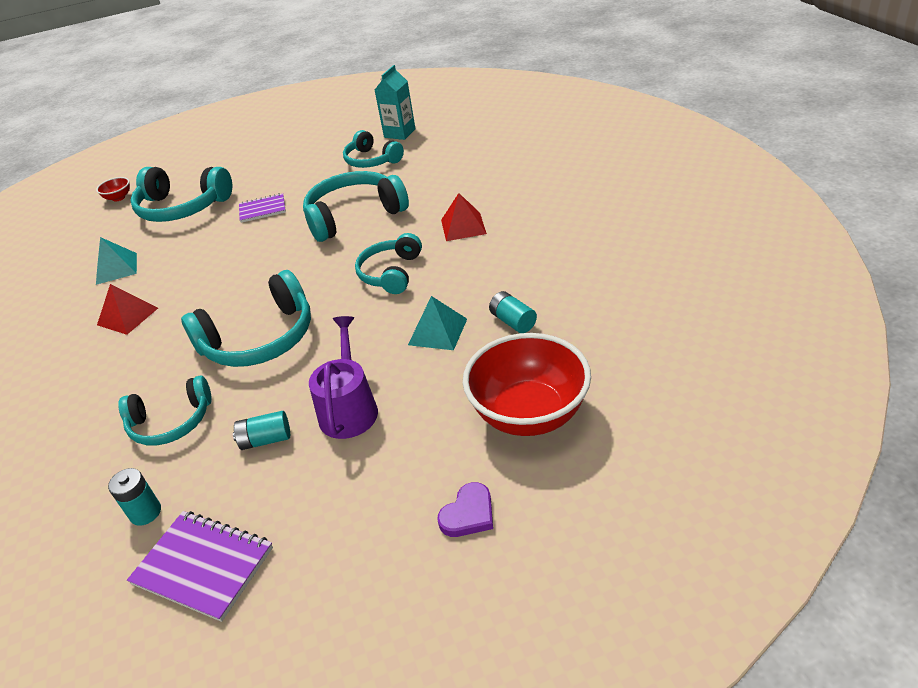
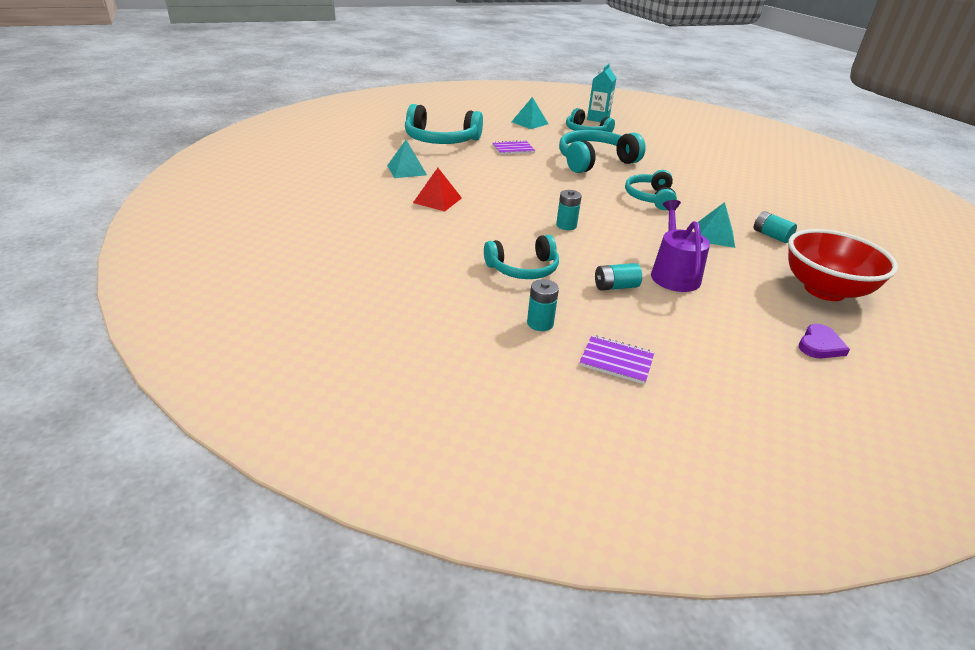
camera: 10 degrees left, 5 degrees down
red bowl [96,177,130,202] -> none
purple notebook [127,511,273,622] -> purple notebook [580,335,655,384], size x0.66
turquoise headphones [181,270,311,367] -> turquoise battery [556,190,582,230]
red pyramid [441,193,487,241] -> none
none -> turquoise pyramid [512,97,548,129]

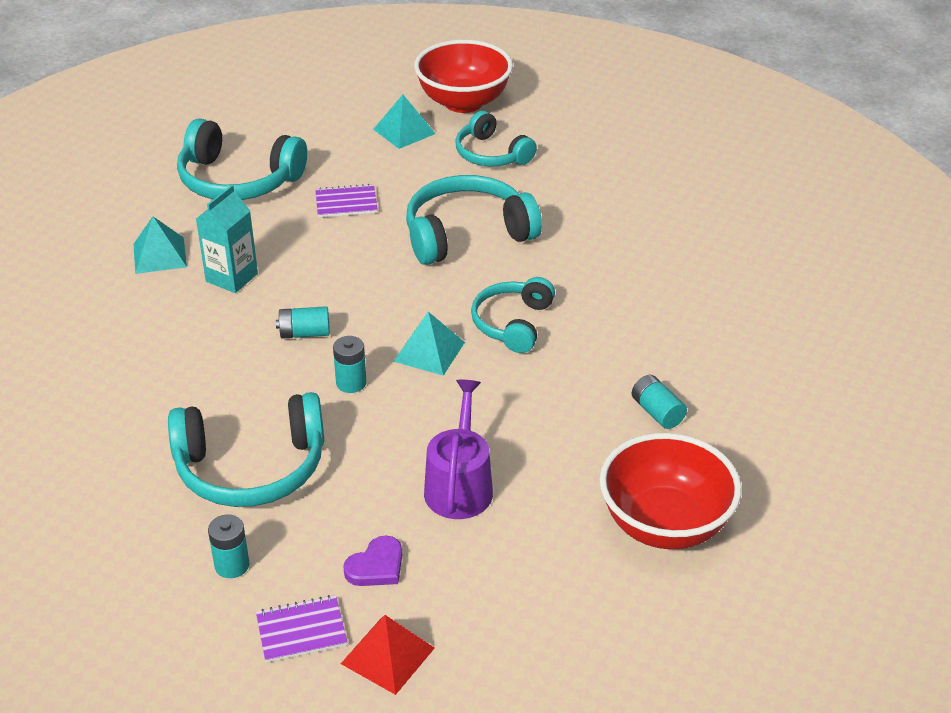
camera: 10 degrees right, 5 degrees up
red pyramid [413,168,462,211] -> red pyramid moved to [341,615,434,695]
turquoise headphones [484,235,559,279] -> turquoise headphones [168,392,324,507], size x1.55
purple notebook [580,335,655,384] -> purple notebook turned 45 degrees counterclockwise [256,595,347,663]
turquoise carton [587,64,616,122] -> turquoise carton moved to [196,185,258,293]
turquoise battery [595,263,642,291] -> turquoise battery moved to [276,306,330,339]
turquoise pyramid [698,202,735,248] -> turquoise pyramid moved to [393,312,465,376]
purple heart [799,324,850,358] -> purple heart moved to [343,536,402,586]
none -> red bowl [414,40,513,113]

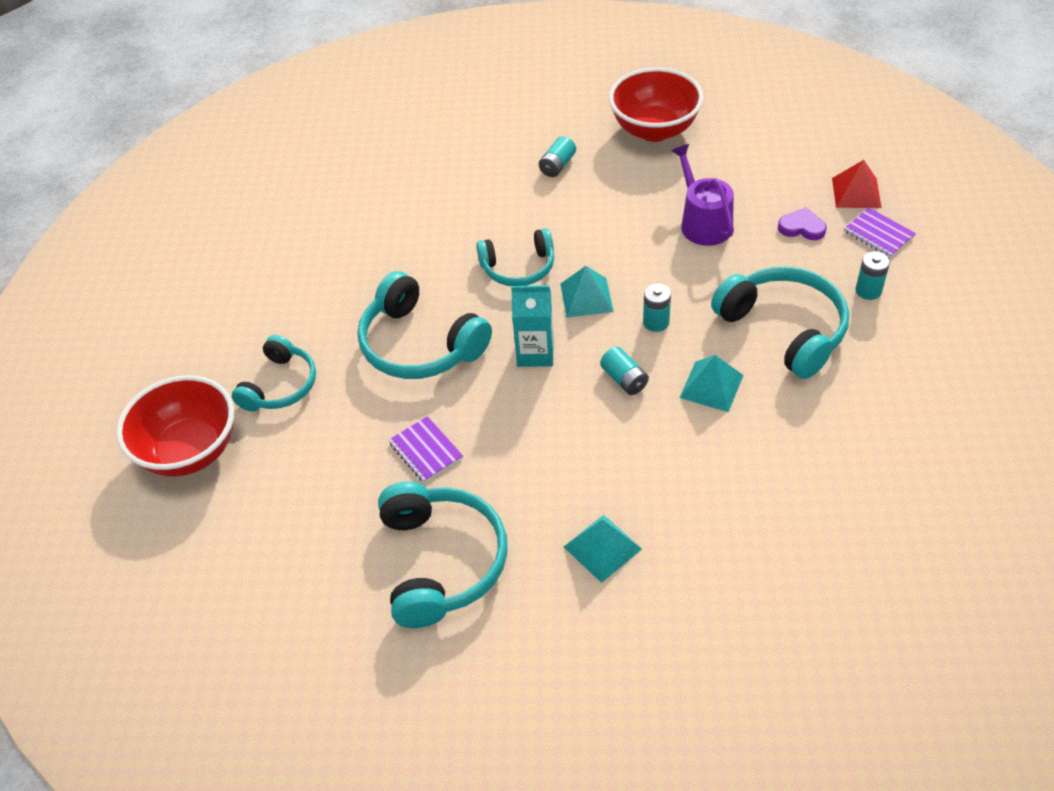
camera: 115 degrees left, 10 degrees up
turquoise carton [196,185,258,293] -> turquoise carton moved to [511,285,554,367]
turquoise pyramid [373,95,435,149] -> turquoise pyramid moved to [680,355,743,412]
purple watering can [424,380,493,519] -> purple watering can turned 90 degrees clockwise [671,144,734,246]

